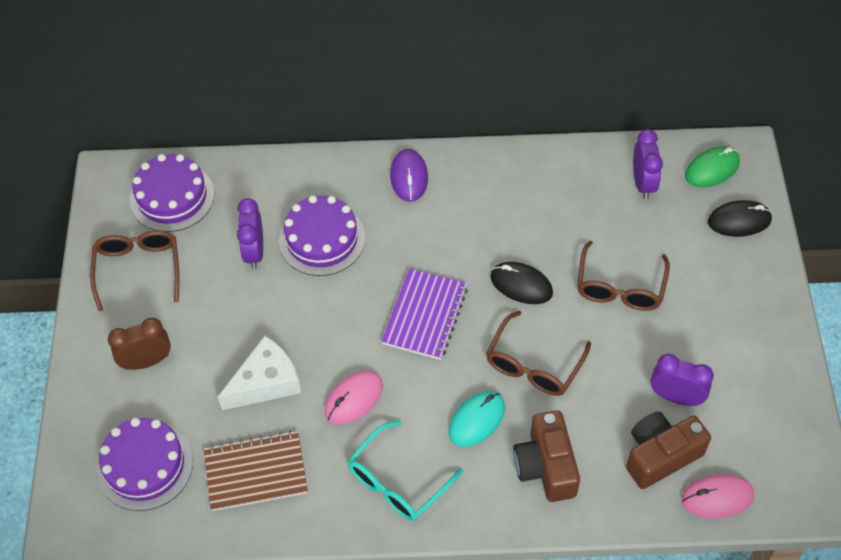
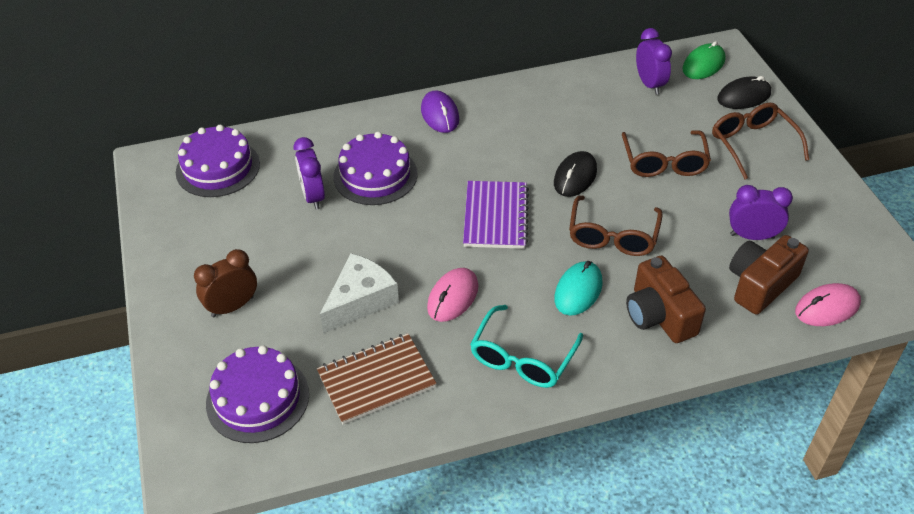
camera: 15 degrees left, 10 degrees down
brown glasses [90,230,179,311] -> brown glasses moved to [712,102,809,179]
black mouse [490,262,553,304] -> black mouse turned 75 degrees counterclockwise [554,151,597,197]

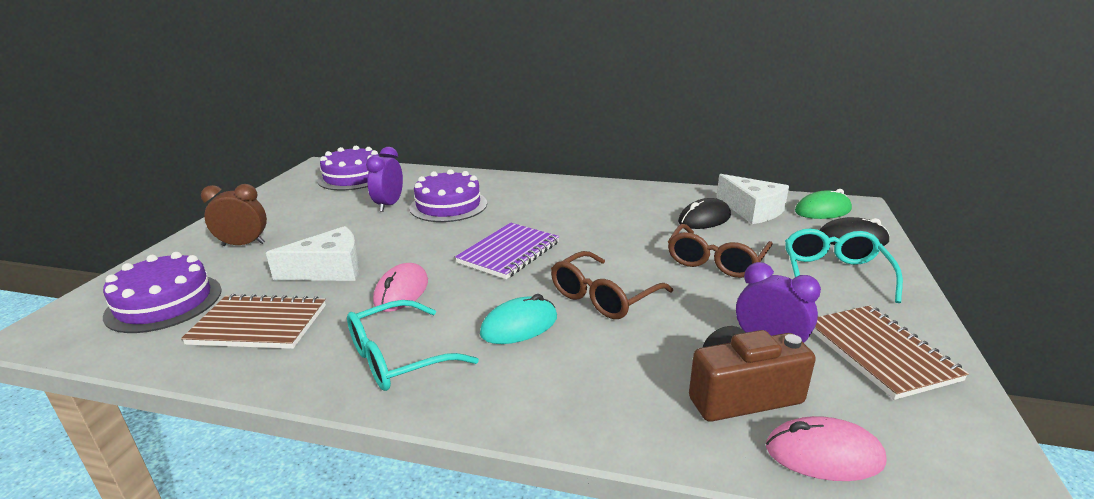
camera: 30 degrees right, 20 degrees down
purple mouse [421,90,459,133] -> none
pink mouse [427,268,479,322] -> pink mouse turned 45 degrees counterclockwise [373,263,428,312]
black mouse [554,151,597,197] -> black mouse moved to [678,198,731,229]
brown camera [626,255,706,343] -> none
purple clock [636,28,672,95] -> white cheese [716,174,789,224]
brown glasses [712,102,809,179] -> turquoise glasses [785,228,903,303]
none -> brown notebook [812,306,969,400]

